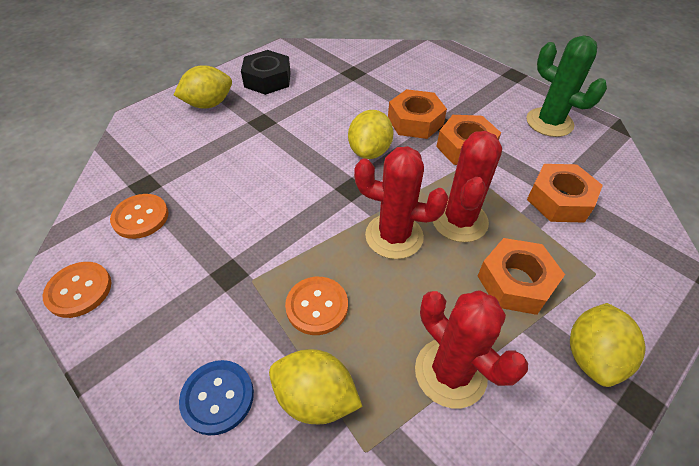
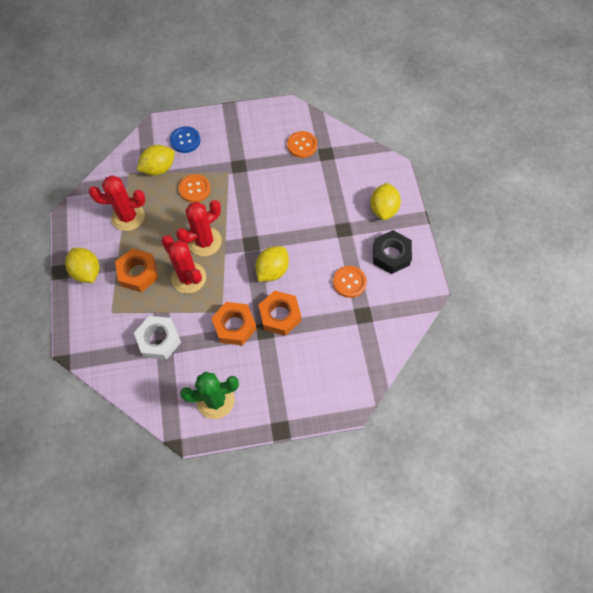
camera: 125 degrees right, 15 degrees up
orange button [43,262,111,318] -> orange button moved to [333,266,367,298]
yellow lemon [348,110,394,159] -> yellow lemon turned 75 degrees clockwise [255,246,289,282]
orange nut [527,164,603,223] -> white nut [134,316,181,360]

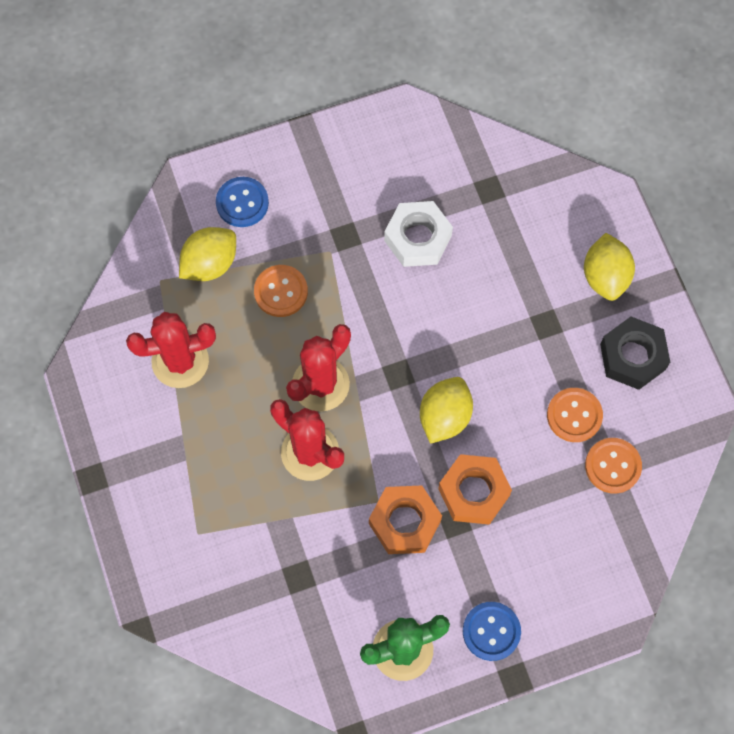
camera: 10 degrees left, 5 degrees up
yellow lemon [65,248,99,283] -> none
orange nut [115,248,158,292] -> none
white nut [134,316,181,360] -> white nut moved to [384,201,453,267]
orange button [287,131,317,158] -> orange button moved to [585,438,642,494]
none -> blue button [463,602,521,661]

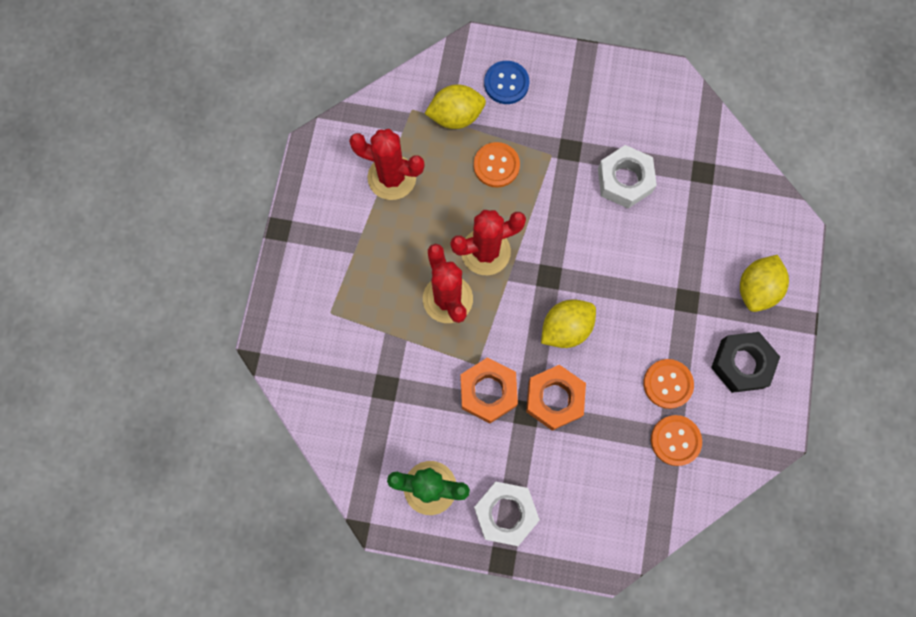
camera: 30 degrees right, 5 degrees up
blue button [463,602,521,661] -> white nut [474,482,540,546]

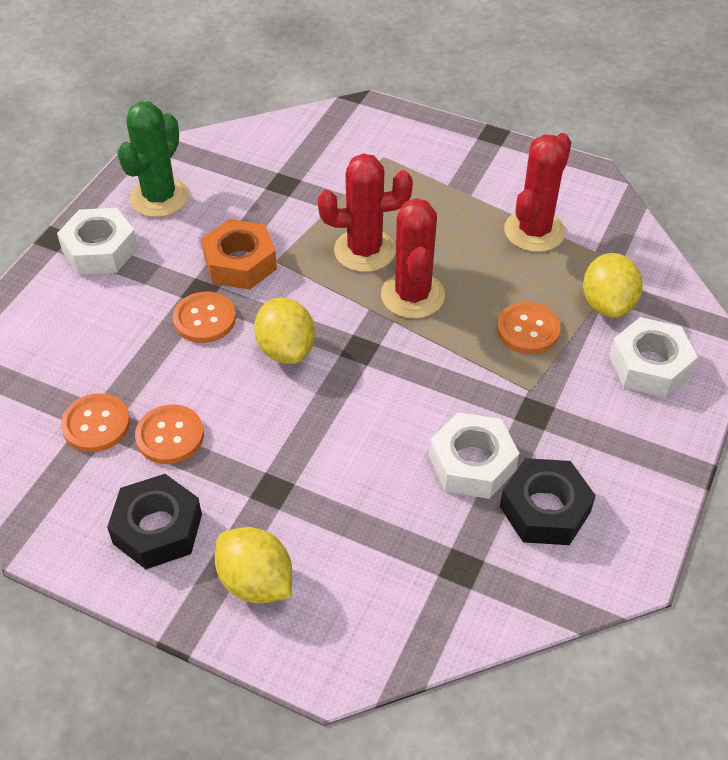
camera: 105 degrees right, 25 degrees down
blue button [484,61,529,104] -> white nut [609,317,698,397]
orange nut [526,365,586,431] -> orange button [173,291,236,343]
none -> black nut [500,458,596,545]

